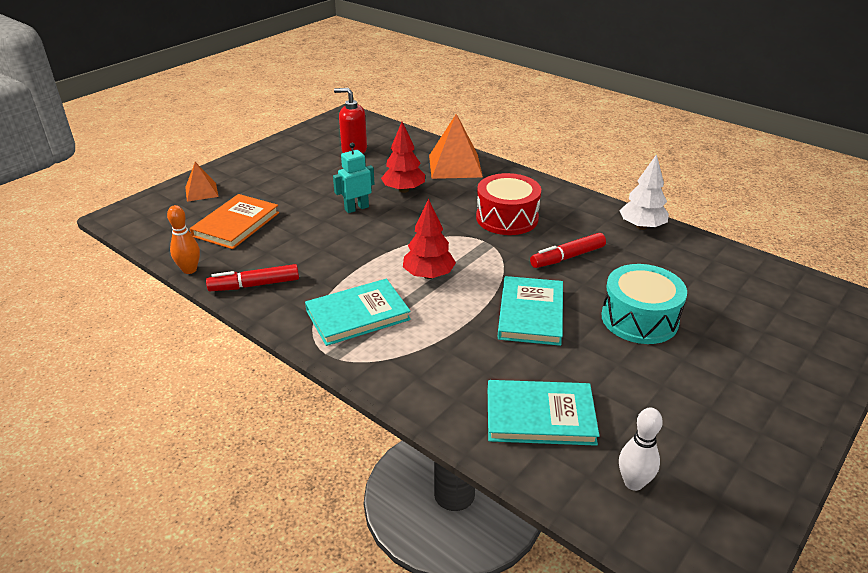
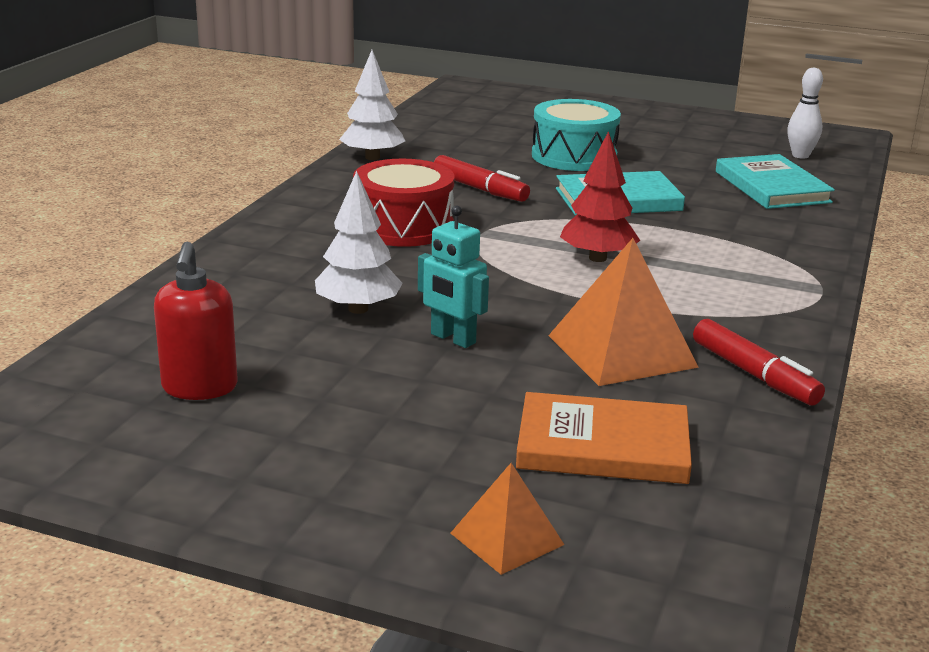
camera: 110 degrees left, 10 degrees down
orange bowling pin [167,205,200,274] -> none
turquoise book [305,279,411,346] -> none
red tree [381,122,425,193] -> white tree [315,171,403,314]
orange pyramid [429,114,483,179] -> orange pyramid moved to [548,238,699,386]

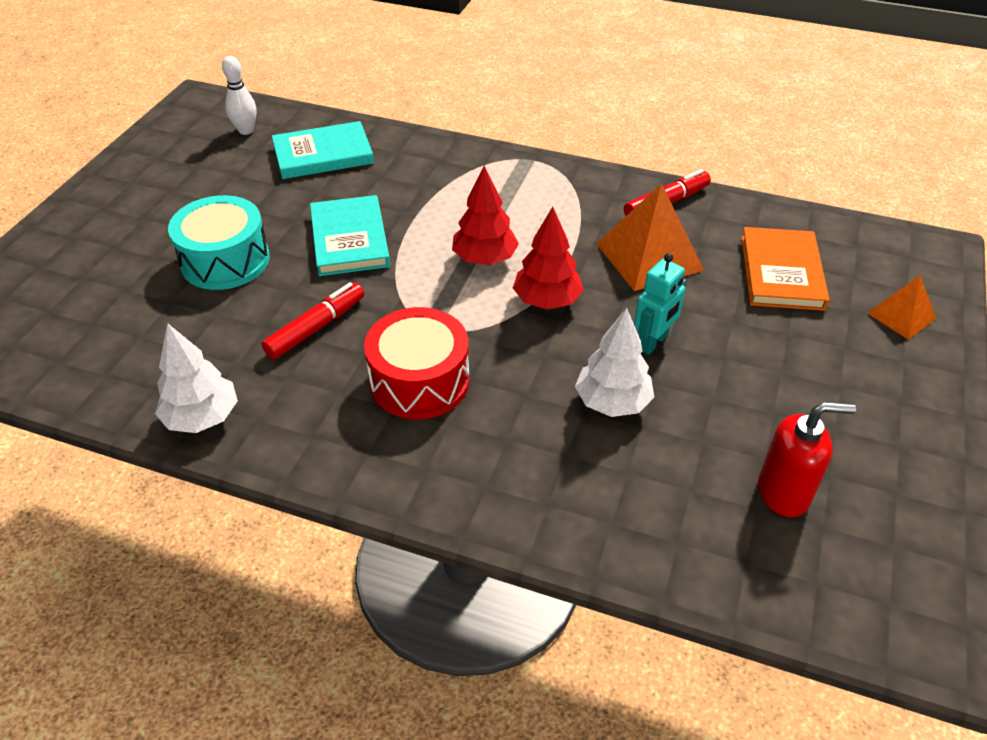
camera: 90 degrees left, 20 degrees up
none -> red tree [513,207,584,310]

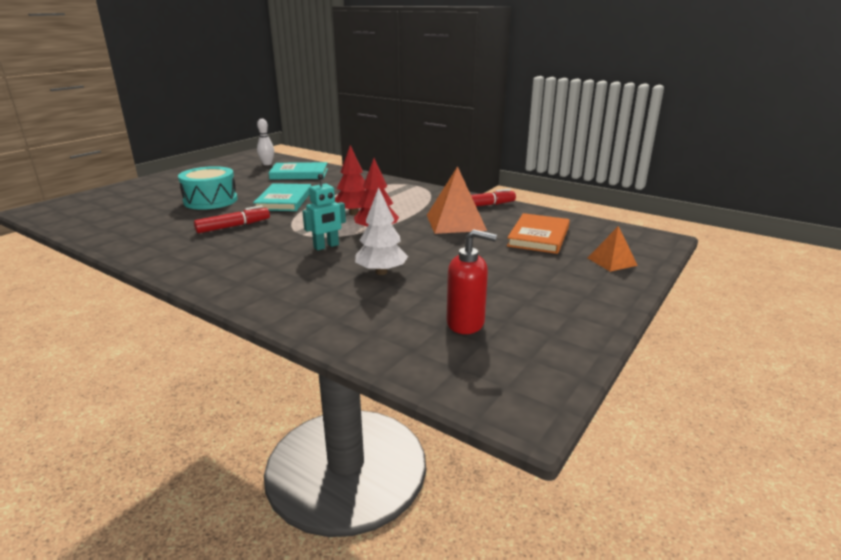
camera: 15 degrees right, 20 degrees down
white tree [155,323,238,433] -> none
red drum [364,307,470,419] -> none
turquoise robot [634,253,686,355] -> turquoise robot moved to [302,174,346,251]

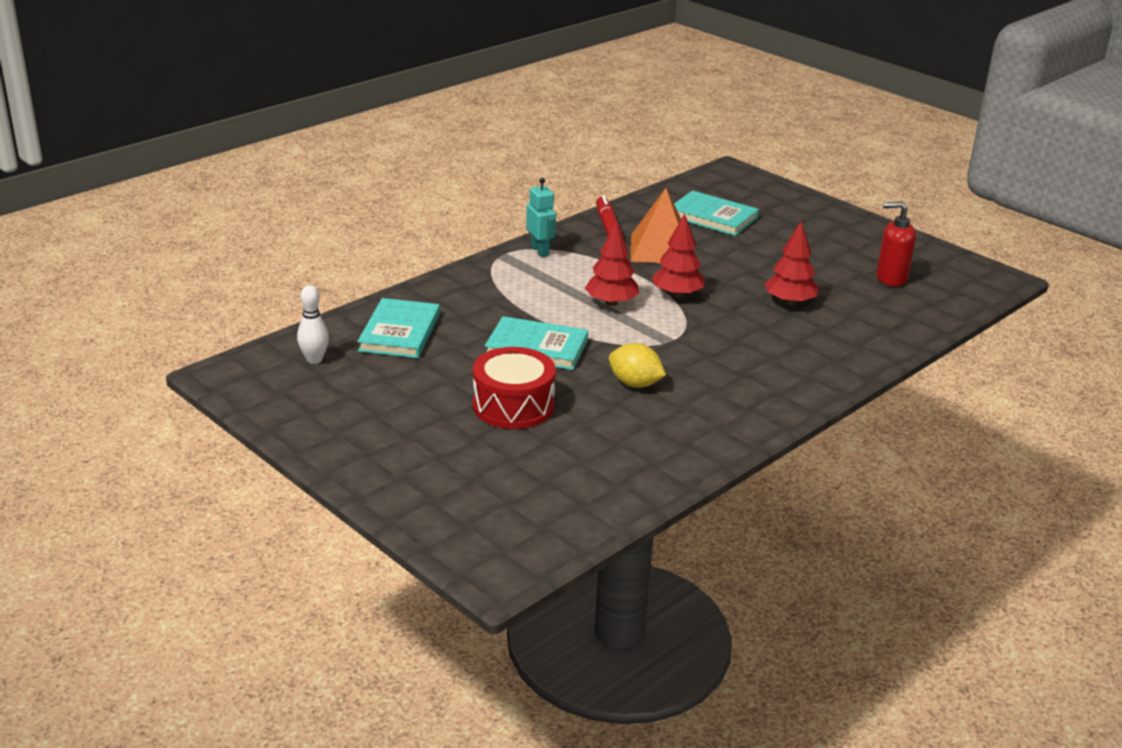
camera: 80 degrees left, 5 degrees up
turquoise drum [178,166,237,210] -> red drum [473,347,556,429]
red marker [194,205,270,233] -> yellow lemon [609,343,666,388]
turquoise robot [302,174,346,251] -> turquoise robot moved to [526,178,556,257]
white tree [355,187,408,275] -> red tree [764,221,819,305]
red soap dispenser [447,229,497,334] -> red soap dispenser turned 105 degrees counterclockwise [876,202,916,286]
orange book [507,213,570,254] -> turquoise book [674,190,759,236]
orange pyramid [588,226,638,272] -> none

